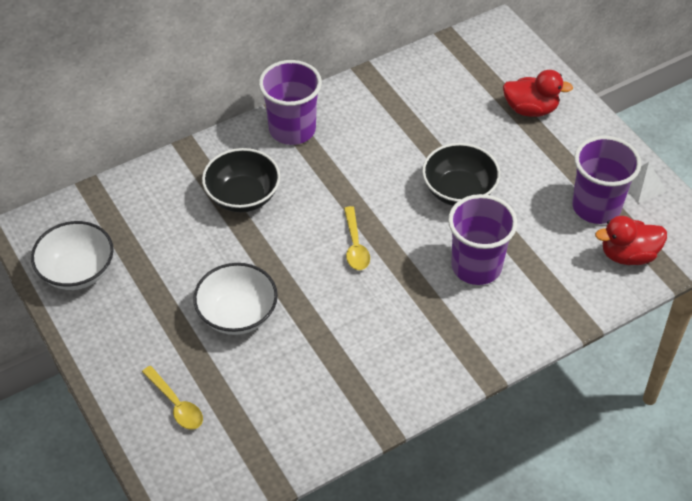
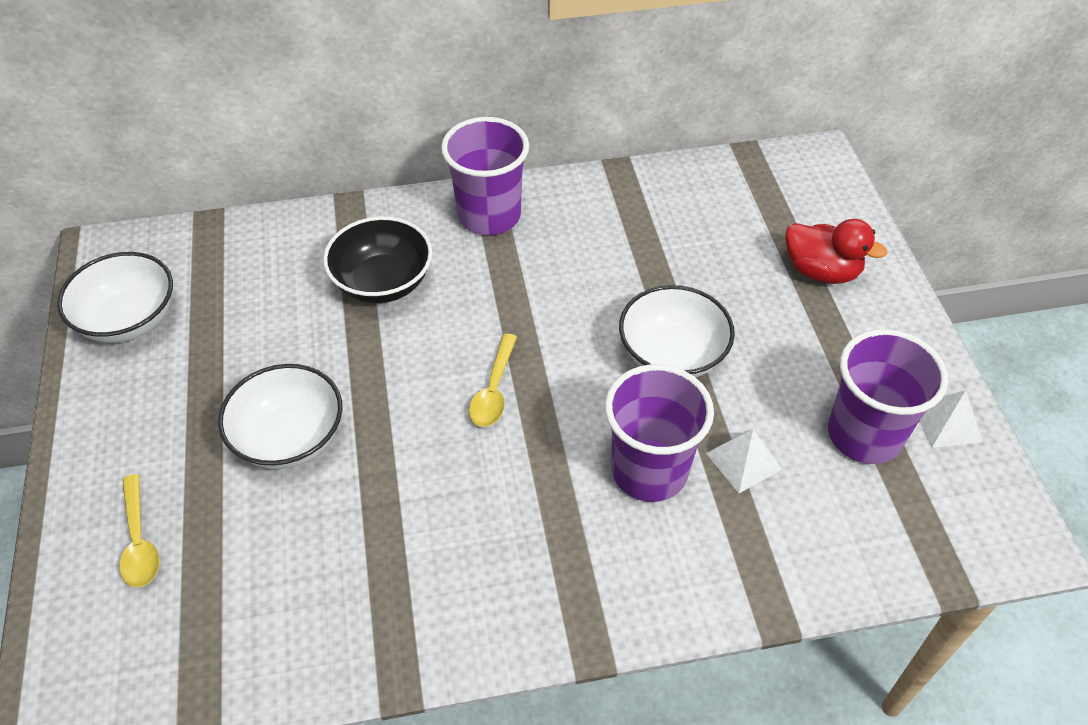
camera: 20 degrees right, 0 degrees up
black bowl [422,143,500,206] -> white bowl [619,285,735,377]
red duck [595,216,667,265] -> none
none -> white pyramid [706,429,782,493]

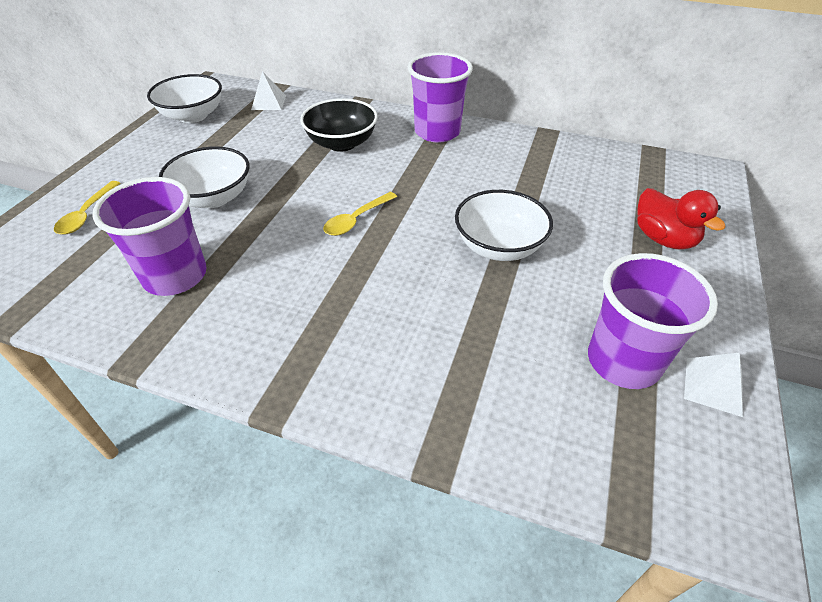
camera: 30 degrees right, 5 degrees down
purple cup [605,364,714,502] -> purple cup moved to [92,177,207,296]
white pyramid [706,429,782,493] -> white pyramid moved to [251,71,286,110]

